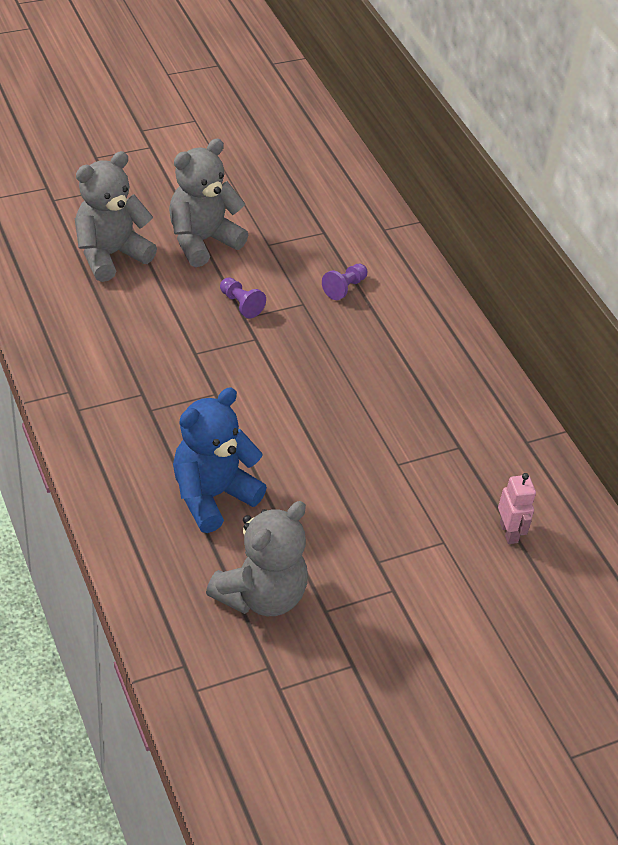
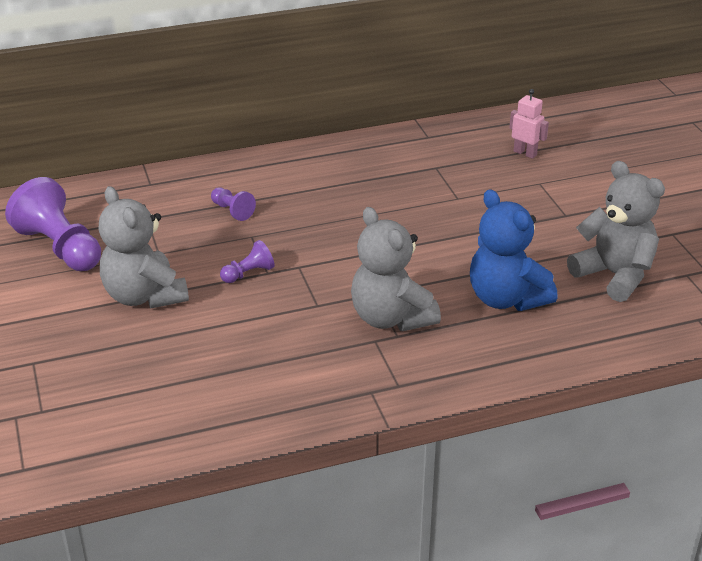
camera: 80 degrees left, 10 degrees down
grey teddy bear [75,151,157,282] -> grey teddy bear moved to [351,207,441,331]
pink robot [498,473,536,544] -> pink robot turned 45 degrees clockwise [509,89,549,159]
none -> purple pawn [5,177,101,271]

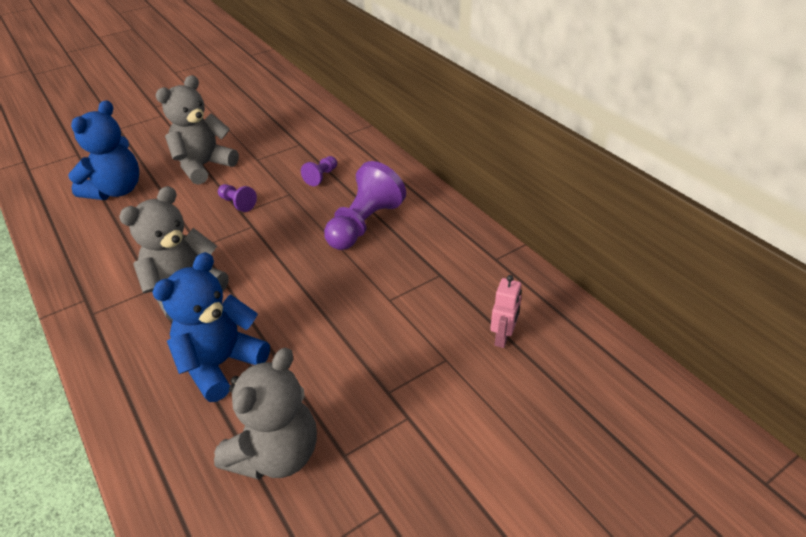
camera: 75 degrees right, 5 degrees up
purple pawn [5,177,101,271] -> purple pawn moved to [324,161,406,250]
none -> blue teddy bear [68,100,139,200]

